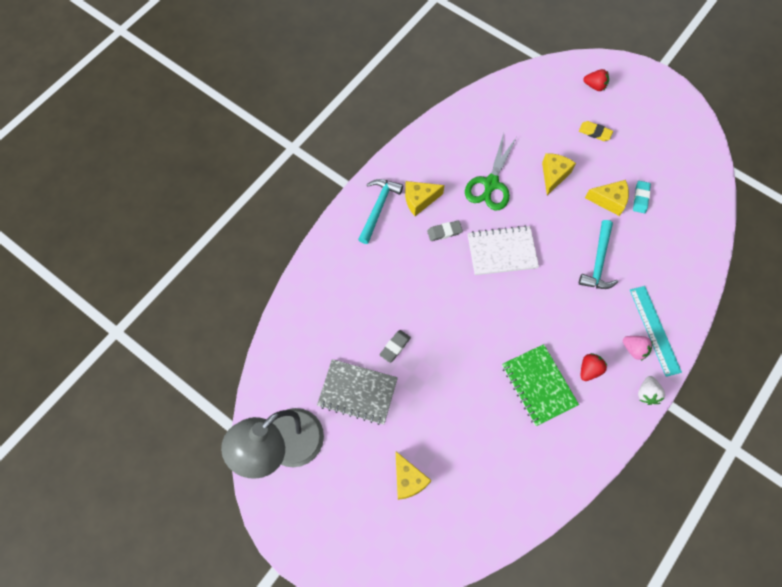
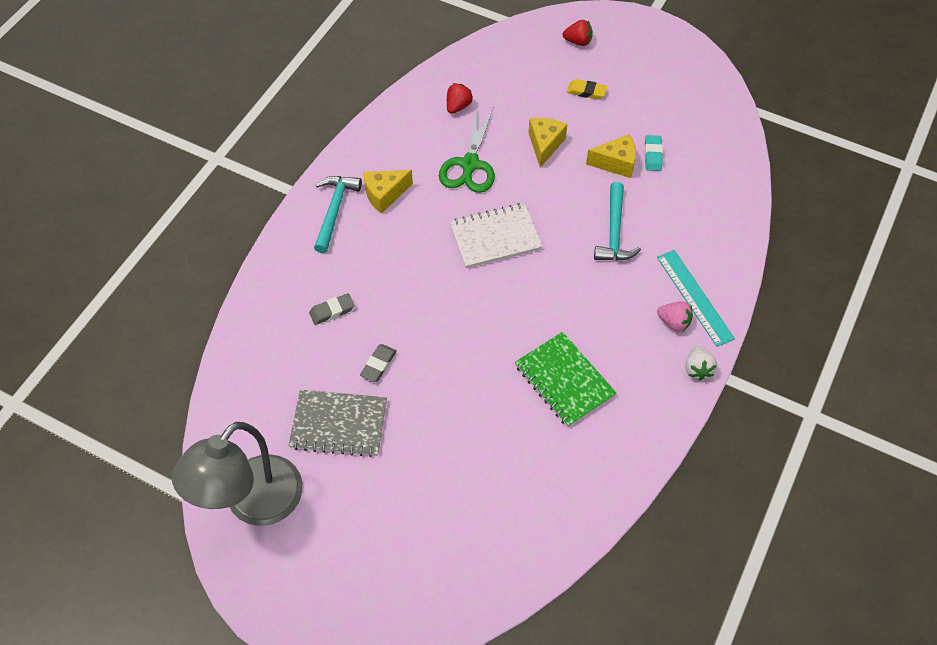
camera: 10 degrees left, 10 degrees down
yellow cheese [396,452,431,500] -> none
grey eraser [427,221,463,241] -> grey eraser moved to [309,293,355,325]
red strawberry [581,353,607,381] -> red strawberry moved to [447,83,473,114]

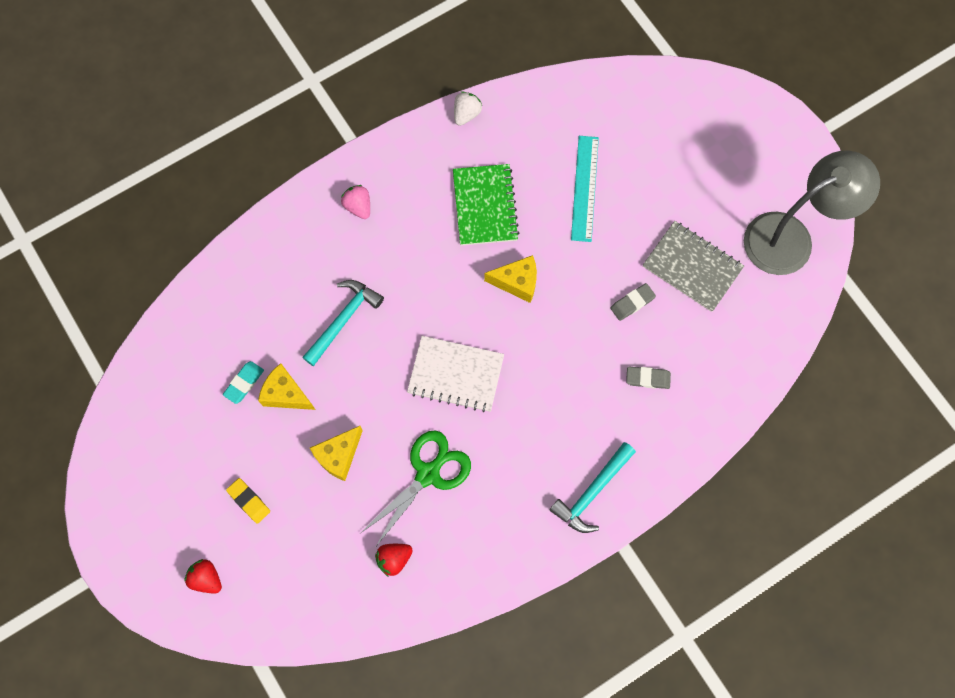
camera: 150 degrees left, 15 degrees up
yellow cheese [363,170,413,214] -> yellow cheese moved to [484,255,537,303]
turquoise ruler [657,250,735,347] -> turquoise ruler moved to [571,136,599,242]
white strawberry [685,346,717,381] -> white strawberry moved to [454,91,482,126]

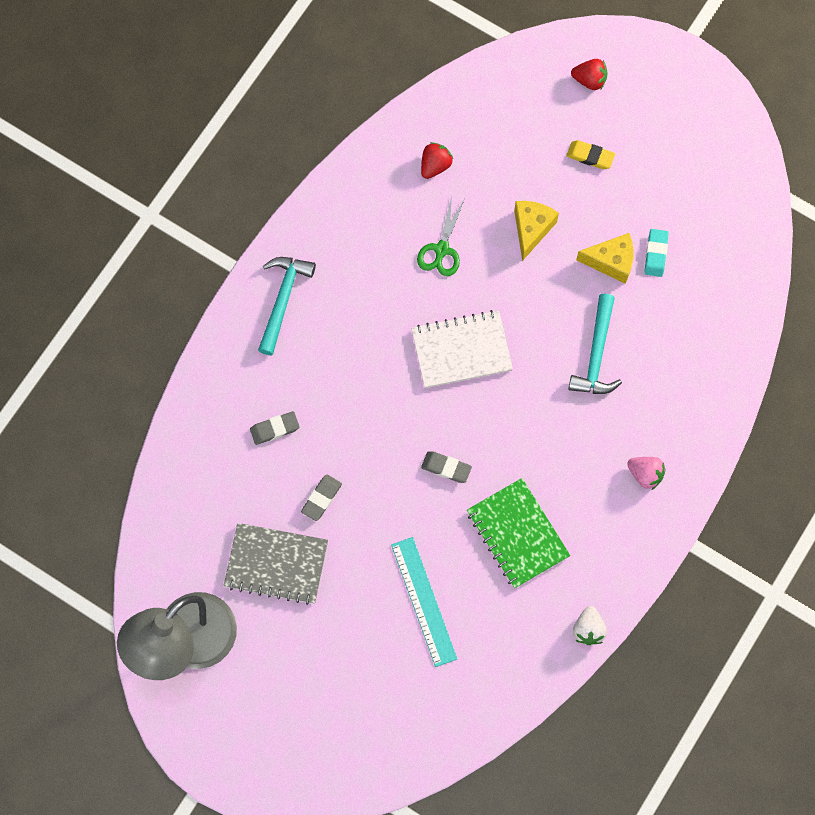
camera: 155 degrees right, 0 degrees up
green scissors [361,430,471,548] -> green scissors [417,196,465,276], size x0.66
yellow cheese [484,255,537,303] -> grey eraser [421,451,472,483]

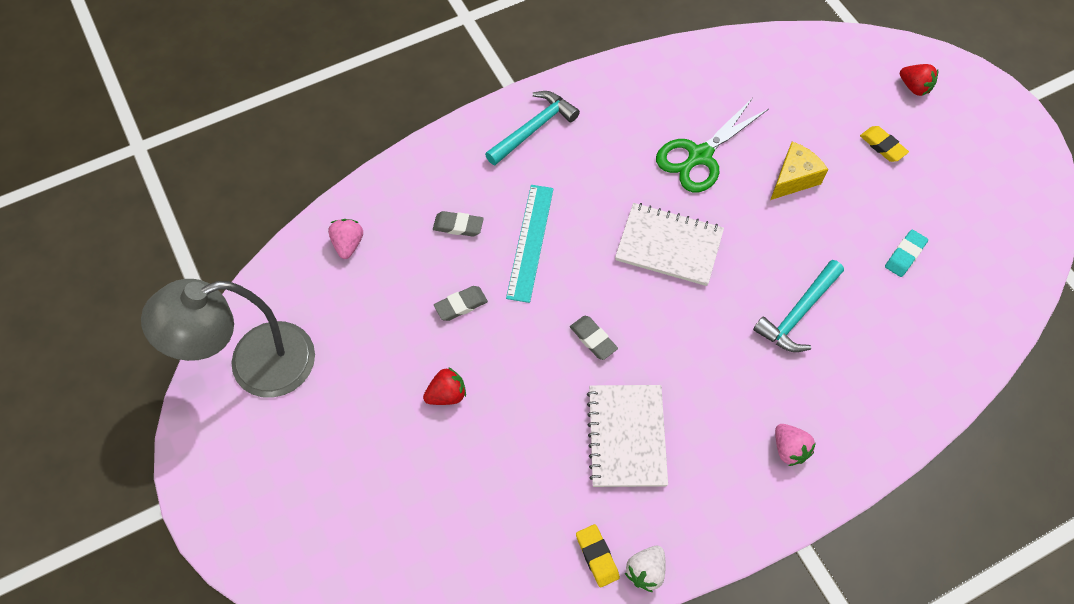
camera: 30 degrees right, 10 degrees down
grey notebook [224,523,328,605] -> none
turquoise ruler [391,537,457,667] -> turquoise ruler moved to [506,185,554,303]
green scissors [417,196,465,276] -> green scissors [656,99,768,192], size x1.51
red strawberry [421,142,453,179] -> red strawberry moved to [423,367,466,405]
green notebook [467,478,570,589] -> white notebook [587,385,668,487]
yellow cheese [576,233,634,284] -> none
none -> pink strawberry [328,219,363,259]
none -> yellow eraser [576,524,620,588]

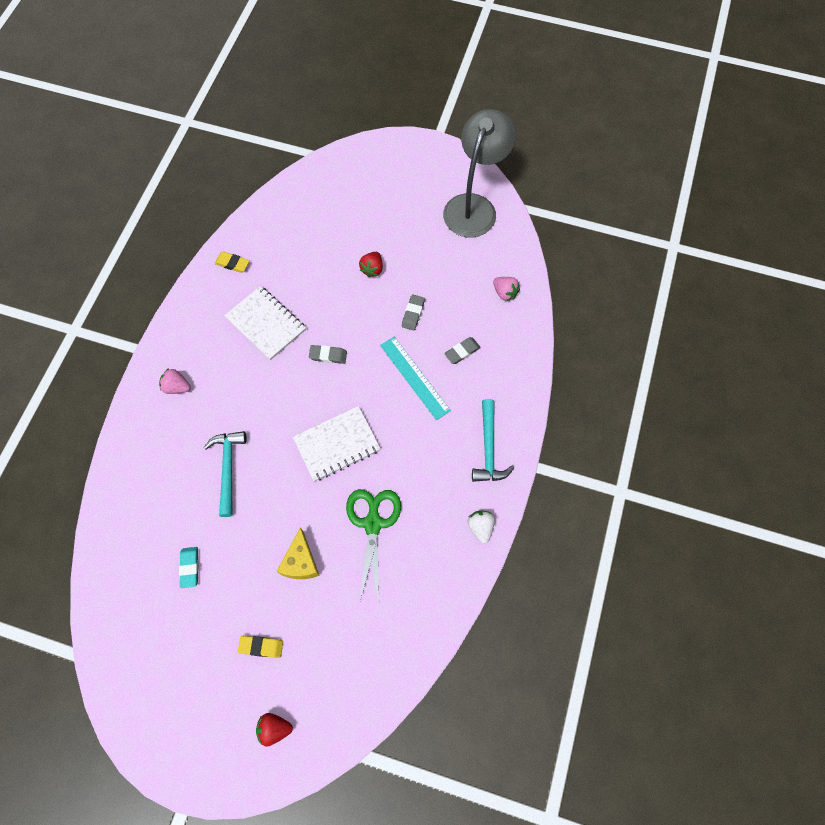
camera: 135 degrees right, 5 degrees up
white strawberry [625,546,666,592] -> white strawberry moved to [467,510,495,543]

